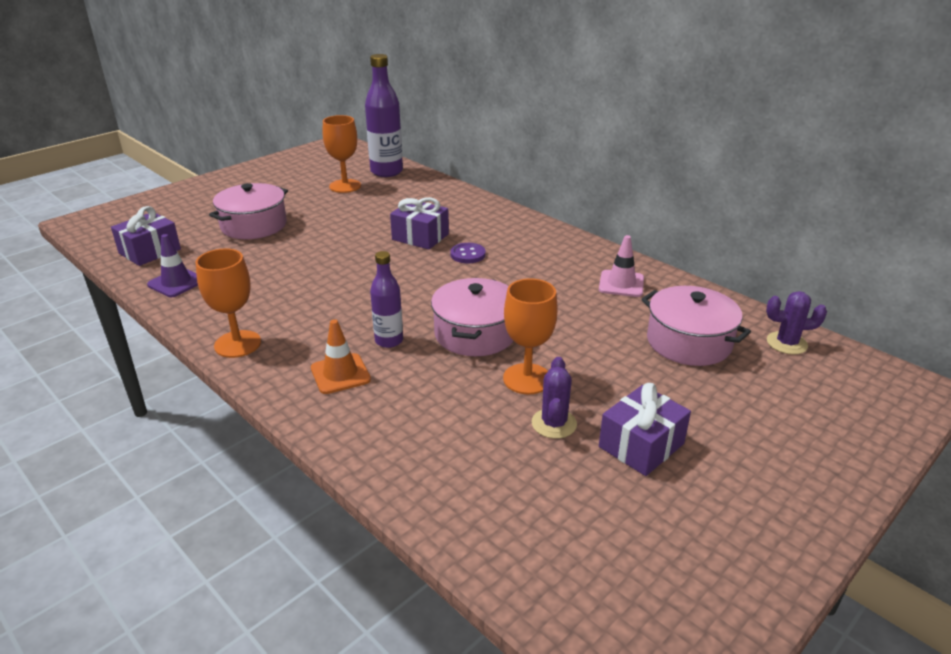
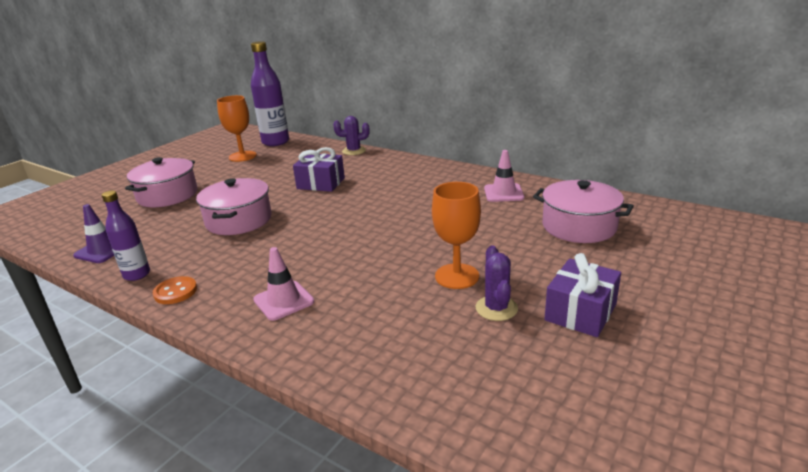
camera: 10 degrees left, 5 degrees down
purple gift [111,206,181,266] -> none
orange goblet [195,248,261,358] -> orange button [153,276,197,304]
orange traffic cone [311,319,371,394] -> pink traffic cone [253,247,314,321]
purple bottle [370,251,403,348] -> purple bottle moved to [102,191,150,281]
pink pot [431,278,513,356] -> pink pot moved to [196,178,272,235]
purple button [450,243,486,263] -> none
purple cactus [766,291,827,355] -> purple cactus moved to [333,116,370,155]

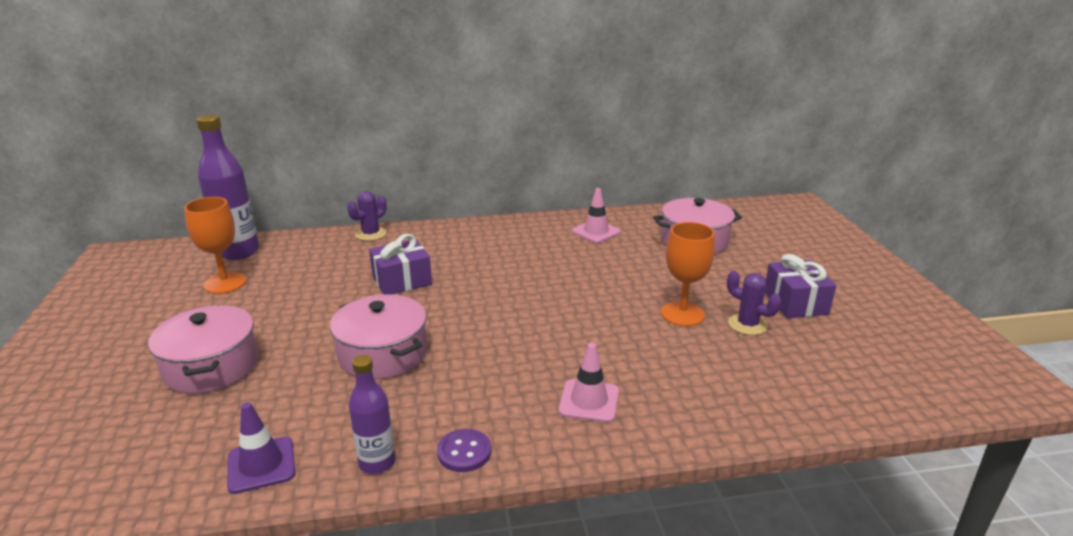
camera: 45 degrees left, 0 degrees up
orange button [153,276,197,304] -> purple button [437,429,491,472]

